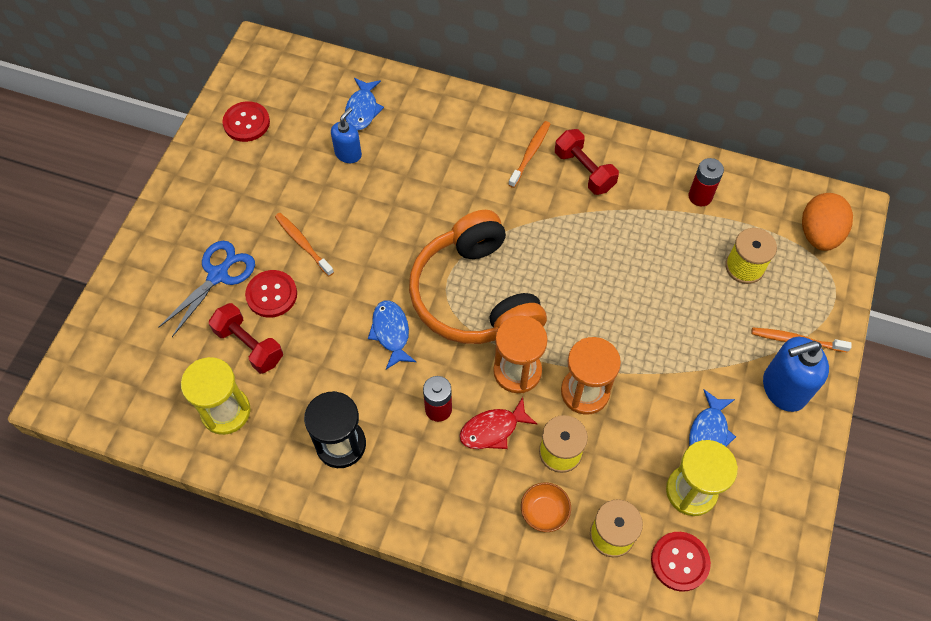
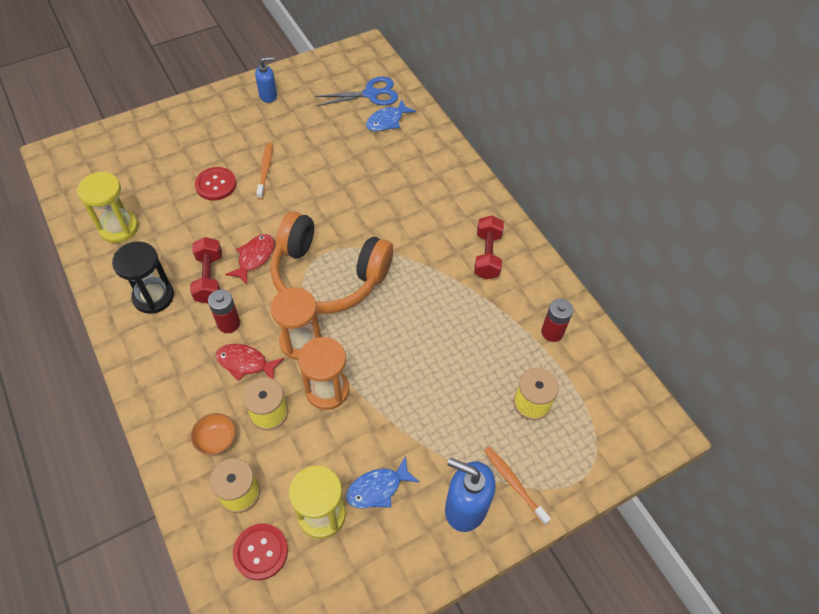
camera: 40 degrees right, 5 degrees down
blue scissors [159,241,255,337] -> blue scissors moved to [314,77,398,106]
red dumbbell [209,303,283,374] -> red dumbbell moved to [190,237,222,304]
red button [222,101,270,142] -> none
blue soap dispenser [331,107,362,163] -> blue soap dispenser moved to [255,57,277,103]
blue fish [368,300,416,369] -> red fish [225,234,275,285]
orange headphones [409,210,547,344] -> orange headphones turned 90 degrees counterclockwise [270,211,393,314]
orange toothbrush [508,121,550,188] -> none
orange egg [802,193,853,251] -> none

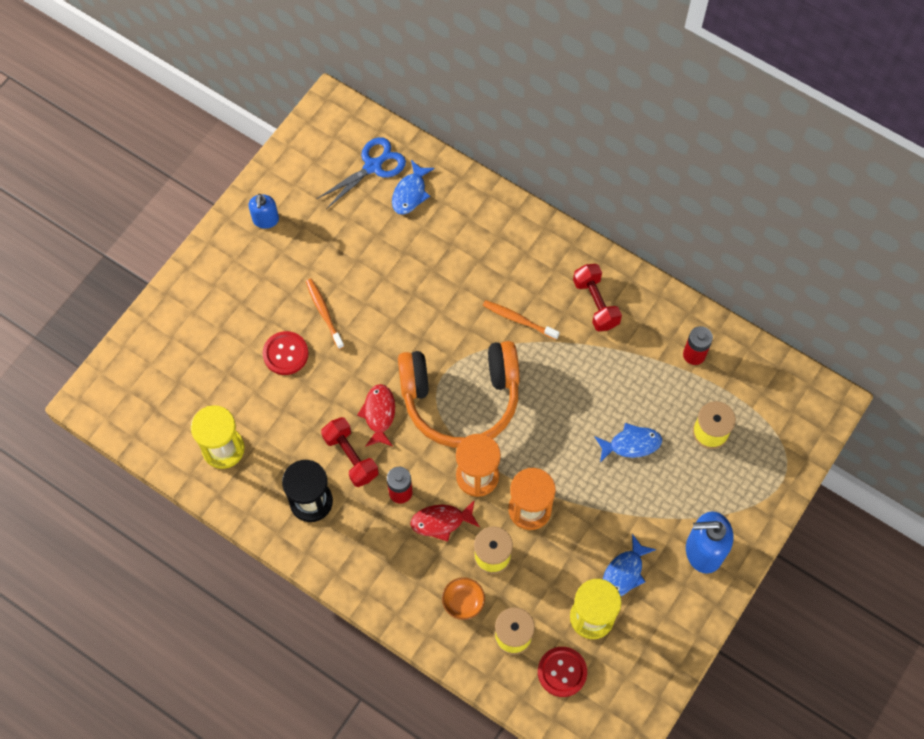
camera: 25 degrees left, 10 degrees up
blue soap dispenser [255,57,277,103] -> blue soap dispenser turned 135 degrees clockwise [248,194,279,229]
orange toothbrush [484,447,551,525] -> orange toothbrush moved to [483,300,560,340]
none -> blue fish [594,423,662,462]

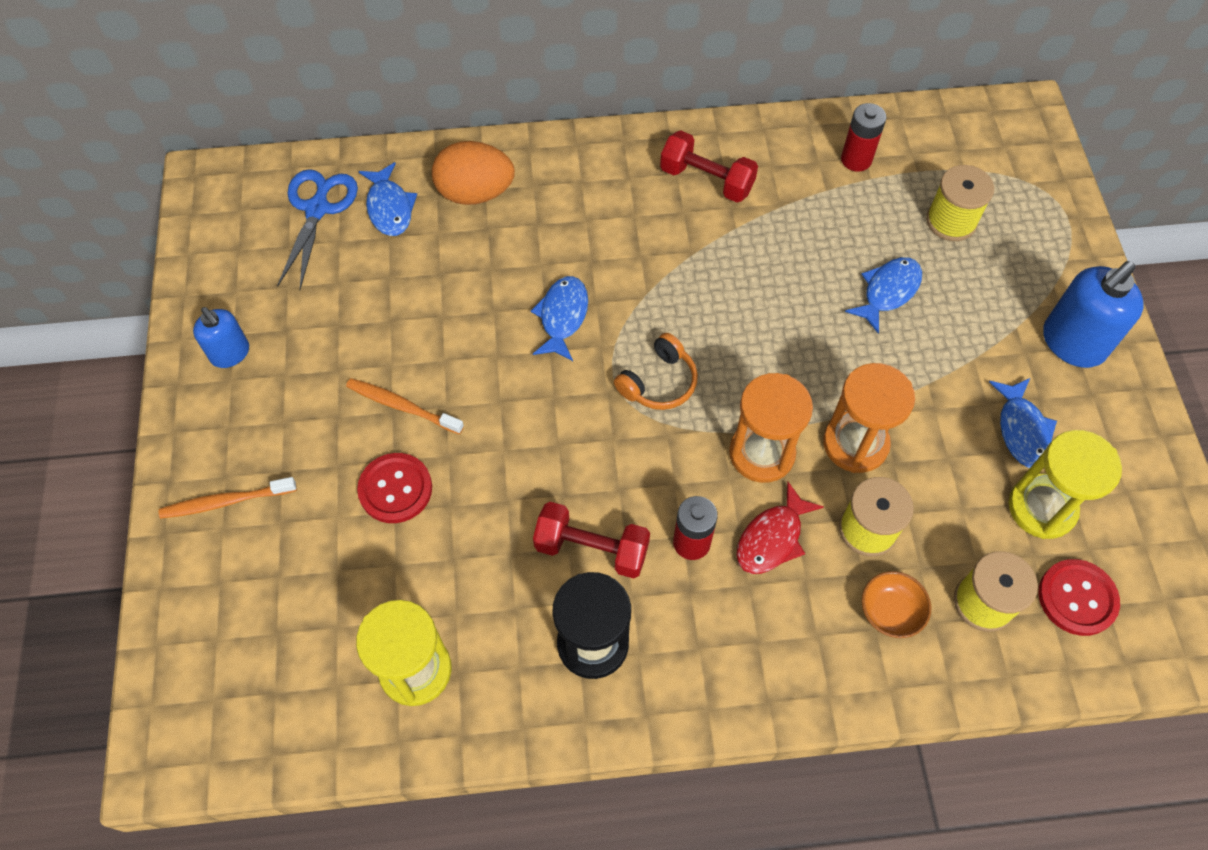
camera: 40 degrees left, 5 degrees down
red fish [357,384,395,447] -> none
orange headphones [398,341,520,448] -> orange headphones [614,333,698,410], size x0.42
orange toothbrush [483,300,560,340] -> orange toothbrush moved to [159,477,297,519]
none -> orange egg [432,141,515,205]
none -> blue fish [531,276,588,361]

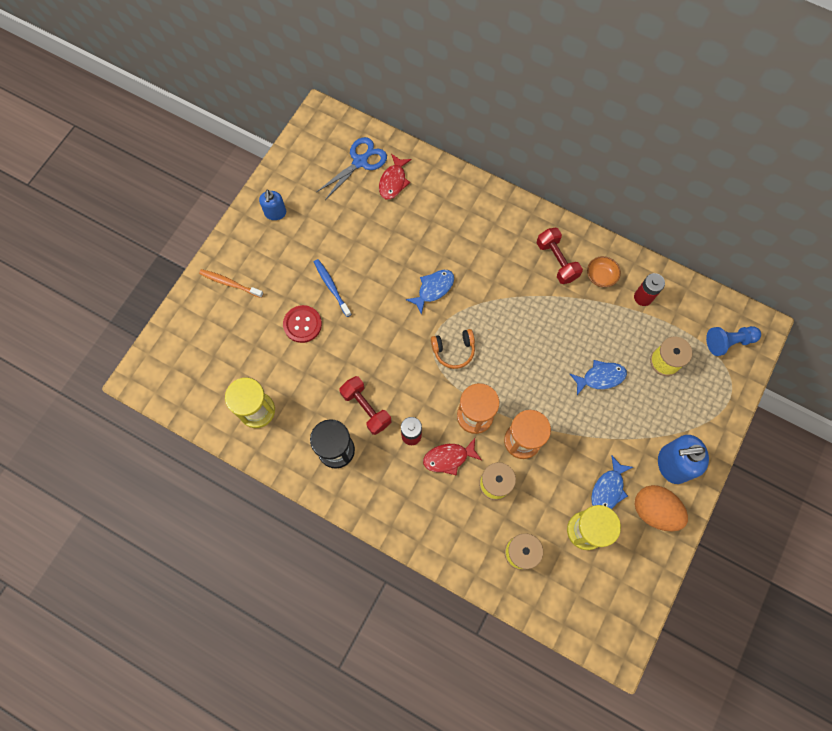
camera: 35 degrees right, 10 degrees up
orange toothbrush [346,378,464,434] -> blue toothbrush [314,259,351,317]
blue fish [359,162,417,236] -> red fish [379,154,412,200]
orange egg [432,141,515,205] -> orange egg moved to [635,485,688,531]
orange bowl [862,571,931,638] -> orange bowl moved to [587,256,621,287]
red button [1038,559,1120,636] -> none
none -> blue pawn [706,326,761,356]

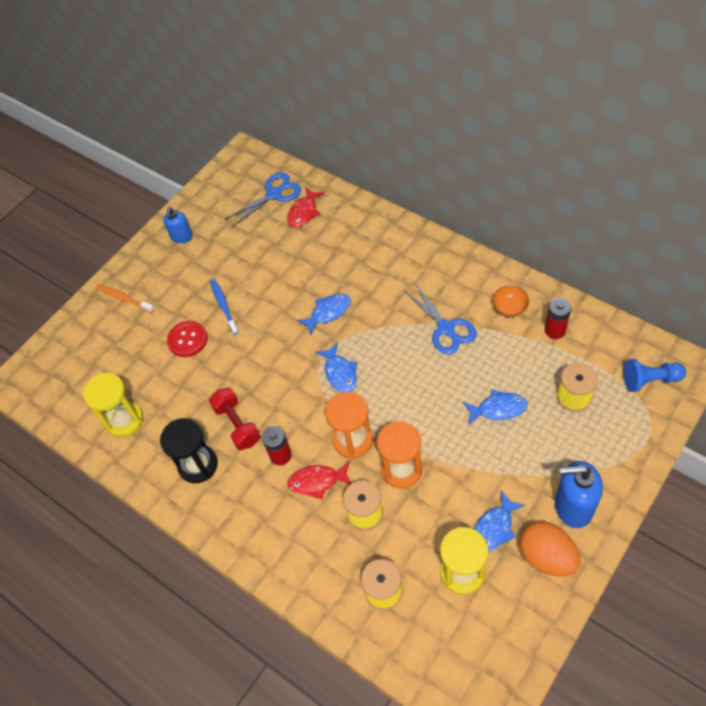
camera: 15 degrees right, 15 degrees down
orange headphones [431,329,475,369] -> blue fish [316,342,357,392]
red dumbbell [537,228,583,284] -> none
none -> blue scissors [404,283,477,355]

